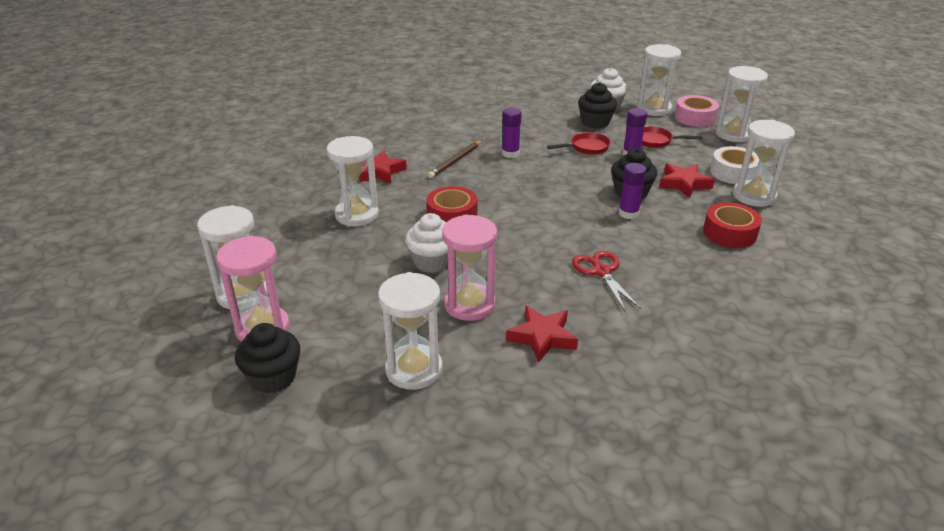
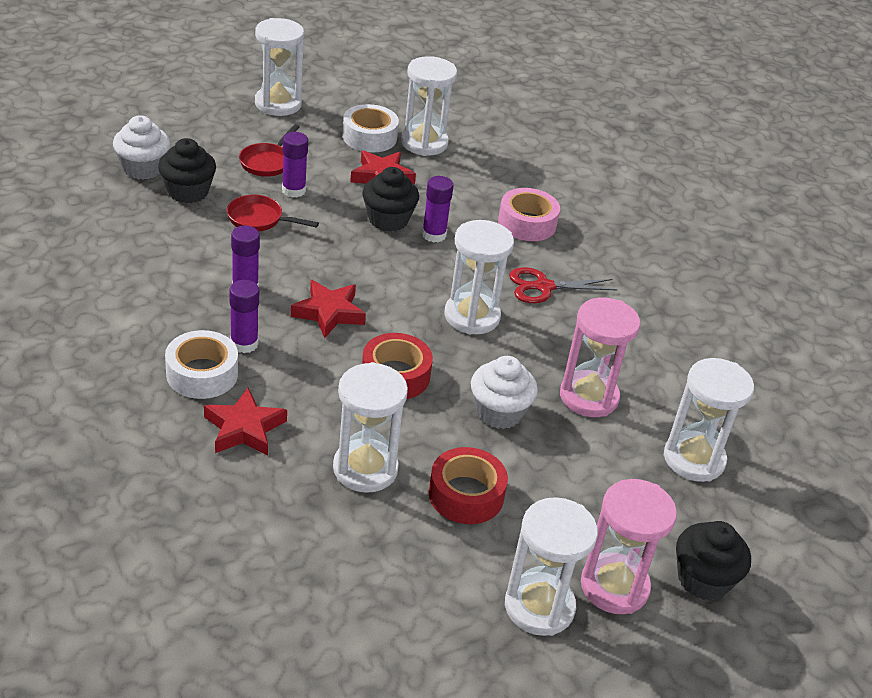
camera: 85 degrees left, 5 degrees up
brown pencil [428,140,482,178] -> purple glue stick [229,280,259,353]
red star [506,306,578,363] -> red star moved to [291,280,366,338]
red pan [547,132,611,155] -> red pan turned 60 degrees counterclockwise [227,195,319,231]
white hourglass [637,44,681,116] -> white hourglass moved to [445,220,514,335]
pink tape [675,95,719,127] -> pink tape moved to [498,188,560,241]
red tape [703,202,762,248] -> red tape moved to [429,447,508,524]
none -> white tape [165,330,238,399]

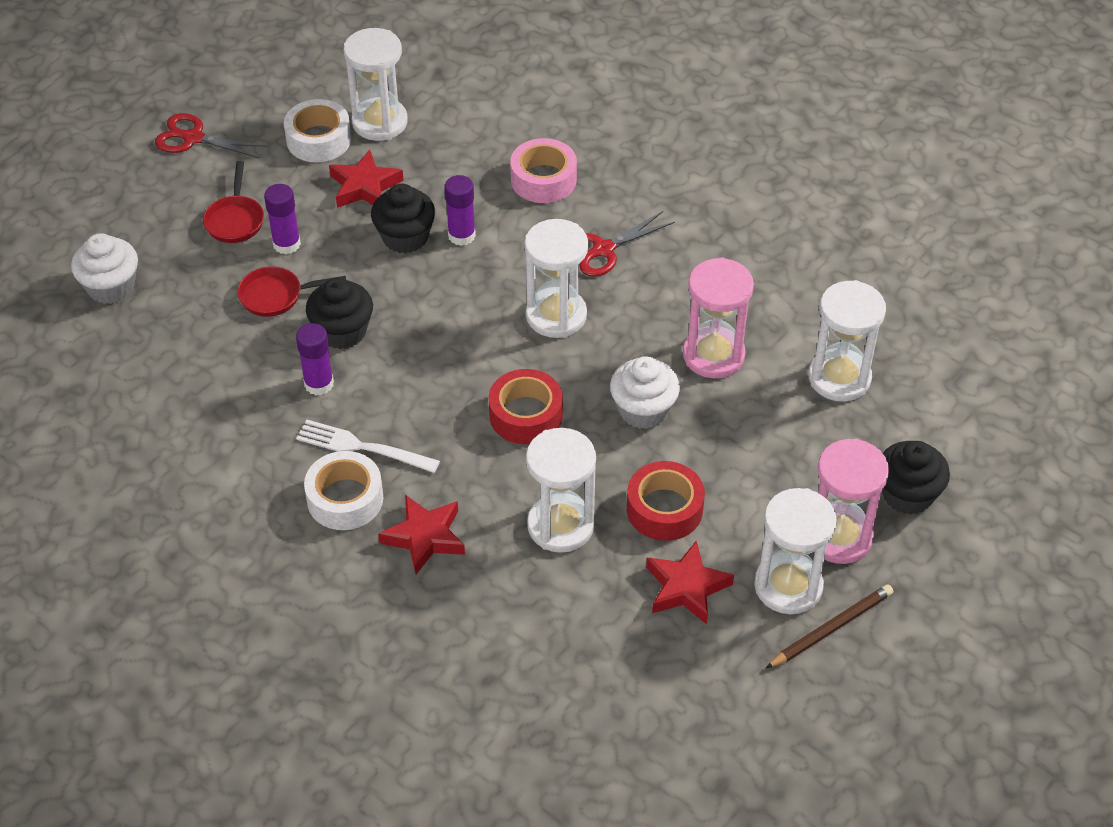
camera: 20 degrees left, 10 degrees up
black cupcake [158,138,216,203] -> black cupcake moved to [306,278,373,349]
purple glue stick [229,280,259,353] -> white fork [296,420,440,473]
white hourglass [255,18,304,116] -> red scissors [155,113,268,158]
red star [291,280,366,338] -> red star moved to [646,540,734,624]
none -> brown pencil [766,584,893,668]

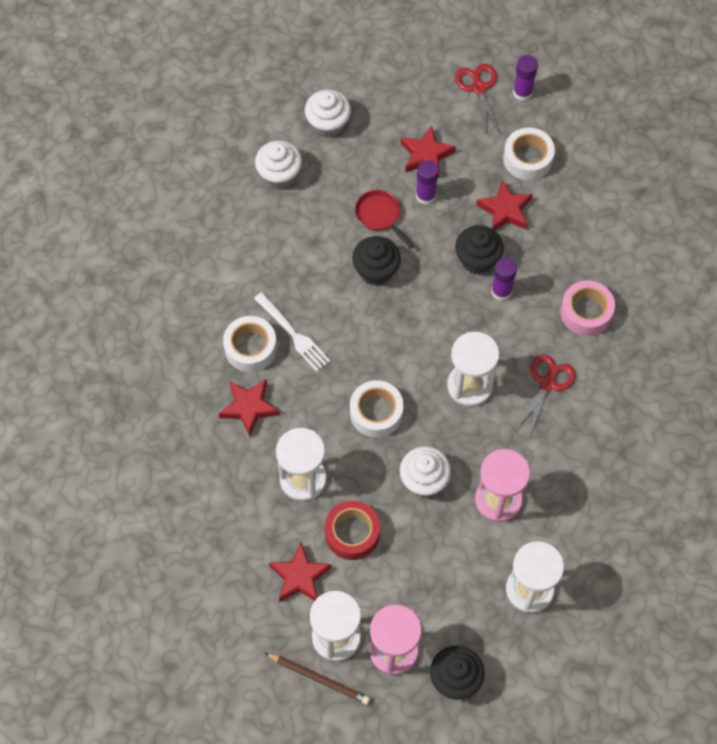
camera: 60 degrees right, 15 degrees up
red pan [203,161,264,243] -> red star [401,125,456,178]
purple glue stick [296,323,334,395] -> purple glue stick moved to [513,55,538,101]
white fork [296,420,440,473] -> white fork turned 150 degrees clockwise [254,292,330,372]
white hourglass [344,28,408,141] -> none
red tape [489,369,563,444] -> white tape [350,380,404,438]
red scissors [579,211,675,277] -> red scissors turned 90 degrees clockwise [515,354,576,437]
none -> white cupcake [255,140,302,189]

